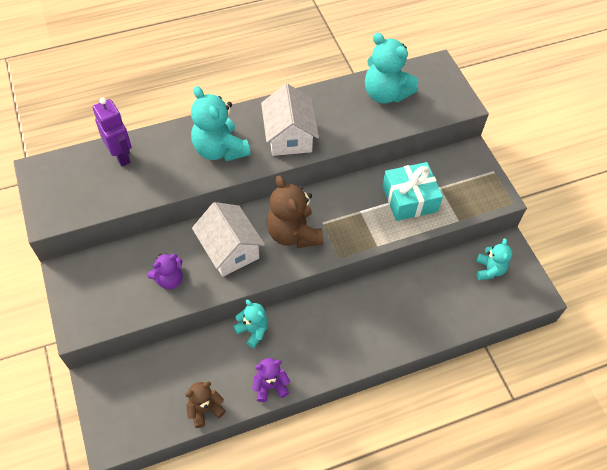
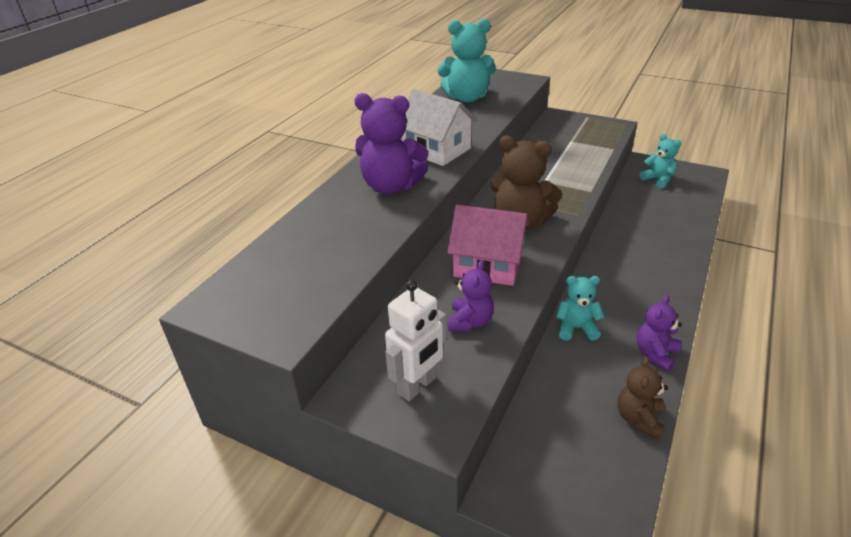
camera: 40 degrees left, 20 degrees down
purple robot [93,98,132,166] -> none
turquoise teddy bear [191,86,251,161] -> purple teddy bear [354,93,429,194]
white house [192,202,265,277] -> pink house [447,205,529,286]
turquoise gift [382,162,443,221] -> none
none -> white robot [385,280,447,401]

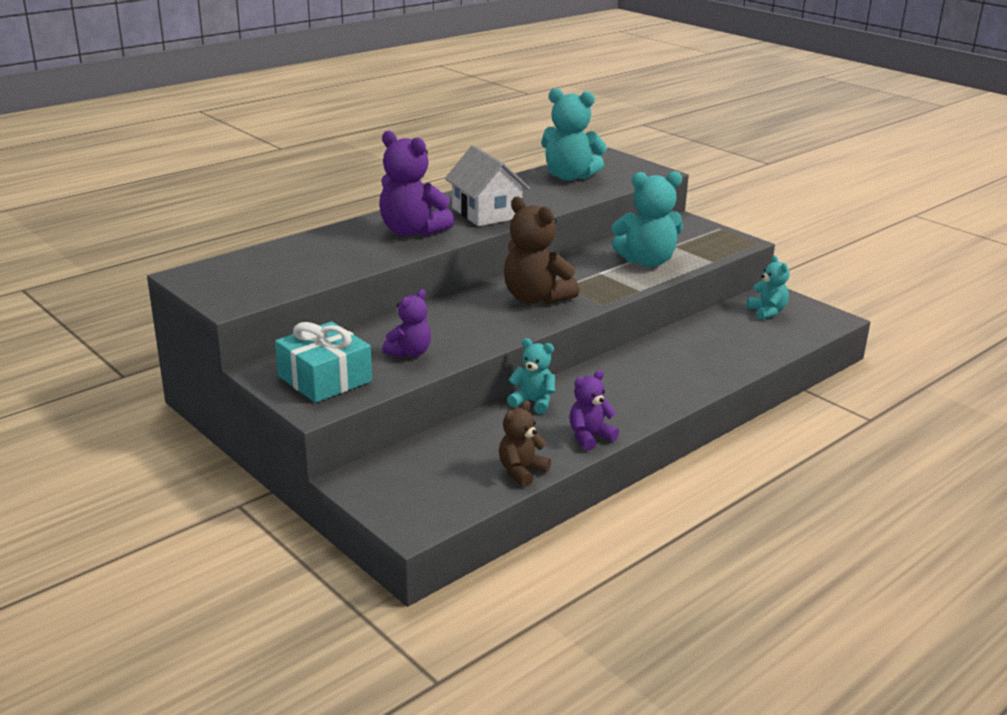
camera: 20 degrees right, 10 degrees down
white robot [385,280,447,401] -> turquoise gift [275,321,372,403]
pink house [447,205,529,286] -> none
none -> turquoise teddy bear [612,171,683,267]

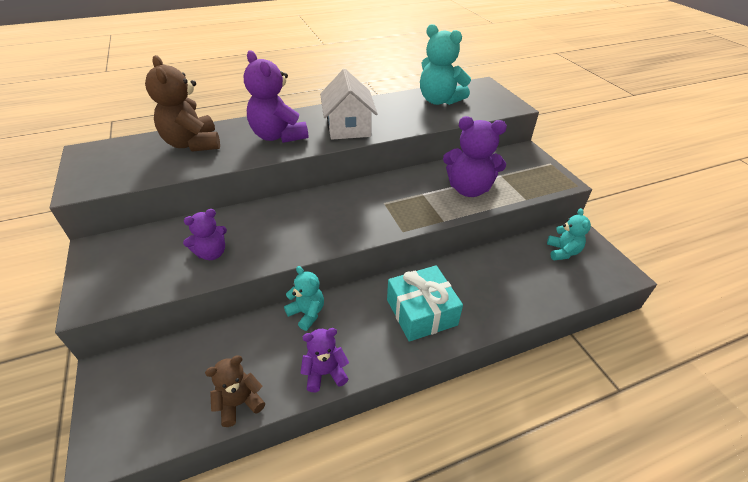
camera: 20 degrees right, 15 degrees up
turquoise gift [275,321,372,403] -> turquoise gift moved to [387,265,463,342]
brown teddy bear [504,197,579,305] -> brown teddy bear moved to [145,55,220,152]
turquoise teddy bear [612,171,683,267] -> purple teddy bear [443,116,507,197]

